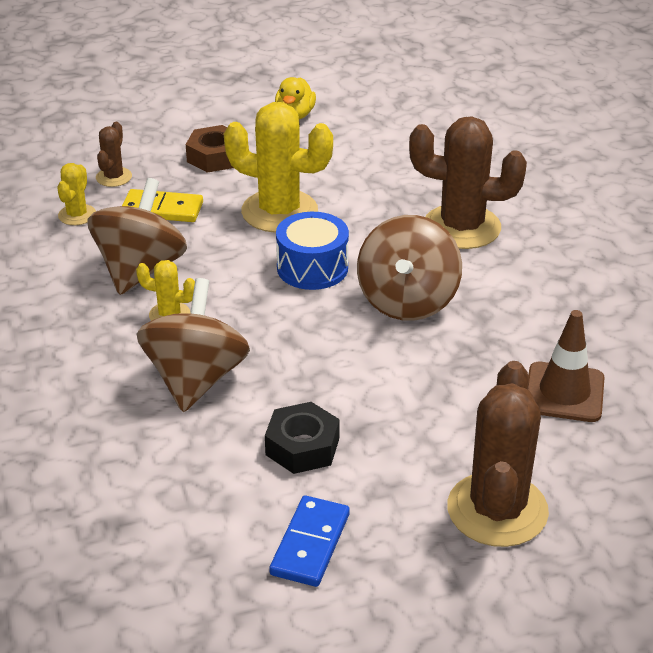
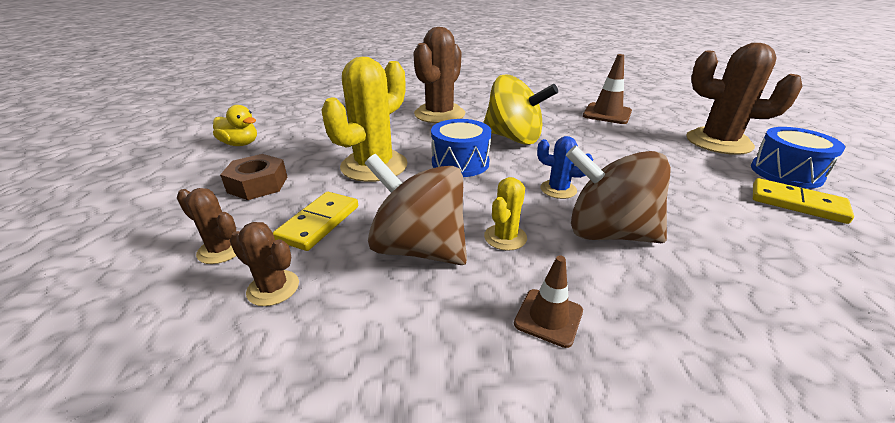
camera: 75 degrees left, 5 degrees down
yellow cactus [57,163,96,225] -> brown cactus [230,222,299,306]
black nut [265,402,340,474] -> none
blue domino [269,495,350,587] -> yellow domino [753,178,854,224]
brown spinning top [357,215,462,321] -> yellow spinning top [483,75,558,145]
none -> brown traffic cone [514,256,583,348]
none -> blue cactus [537,136,593,199]
none -> blue drum [751,127,845,189]

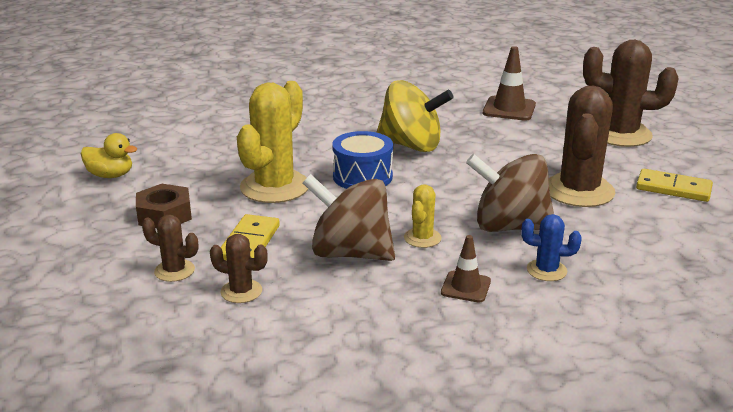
camera: 10 degrees left, 5 degrees down
brown cactus [413,27,465,123] -> brown cactus moved to [549,86,616,207]
blue cactus [537,136,593,199] -> blue cactus moved to [521,214,582,281]
blue drum [751,127,845,189] -> none

